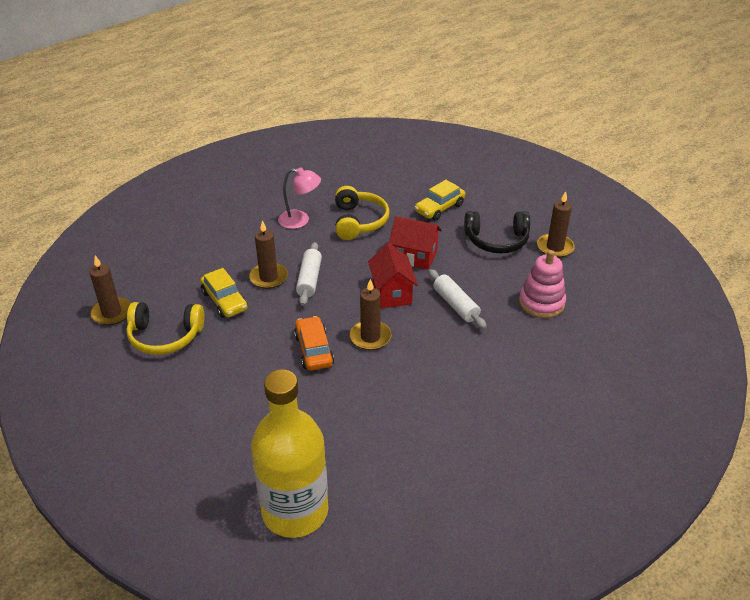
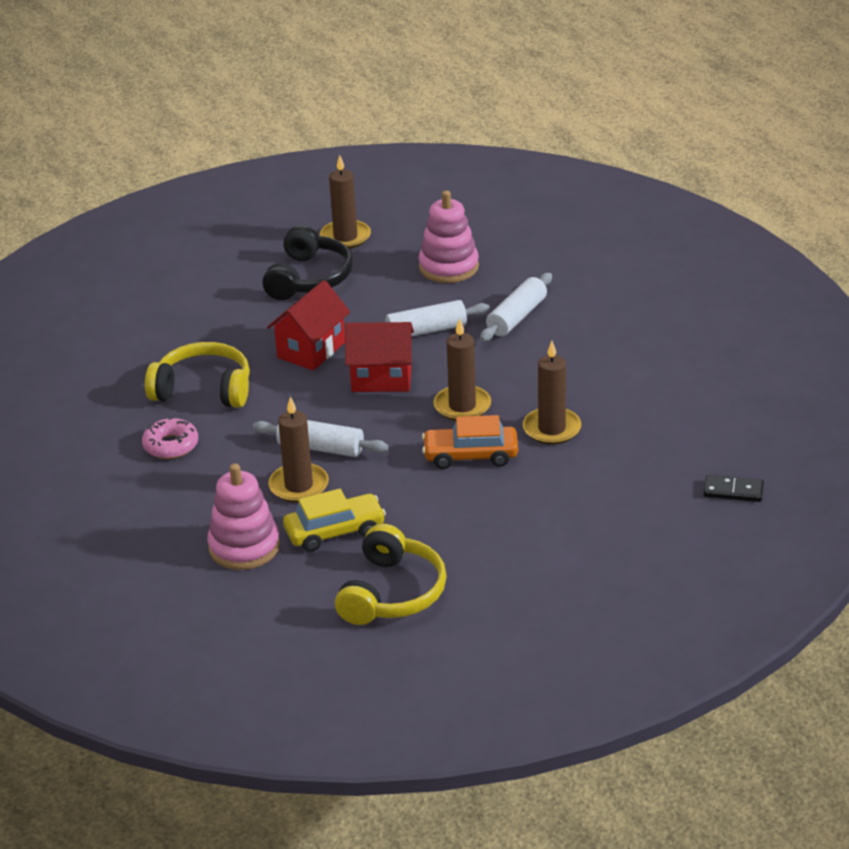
camera: 75 degrees left, 5 degrees down
brown candle [89,256,131,325] -> brown candle moved to [523,341,581,445]
yellow bottle [251,369,328,538] -> black domino [704,475,764,502]
pink lamp [278,168,321,229] -> pink donut [142,417,198,459]
yellow car [415,180,465,221] -> none
none -> pink stacking toy [207,463,280,570]
none -> white rolling pin [480,273,552,341]

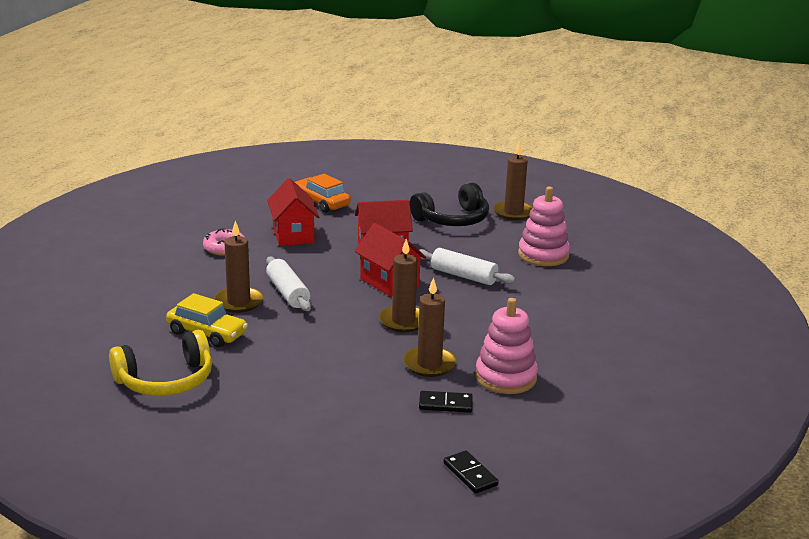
camera: 45 degrees right, 10 degrees down
yellow headphones [145,342,250,408] -> red house [267,178,319,246]
pink stacking toy [207,463,280,570] -> pink stacking toy moved to [475,298,538,394]
orange car [422,415,518,469] -> orange car moved to [295,174,351,213]
white rolling pin [480,273,552,341] -> none
none -> black domino [419,391,473,413]

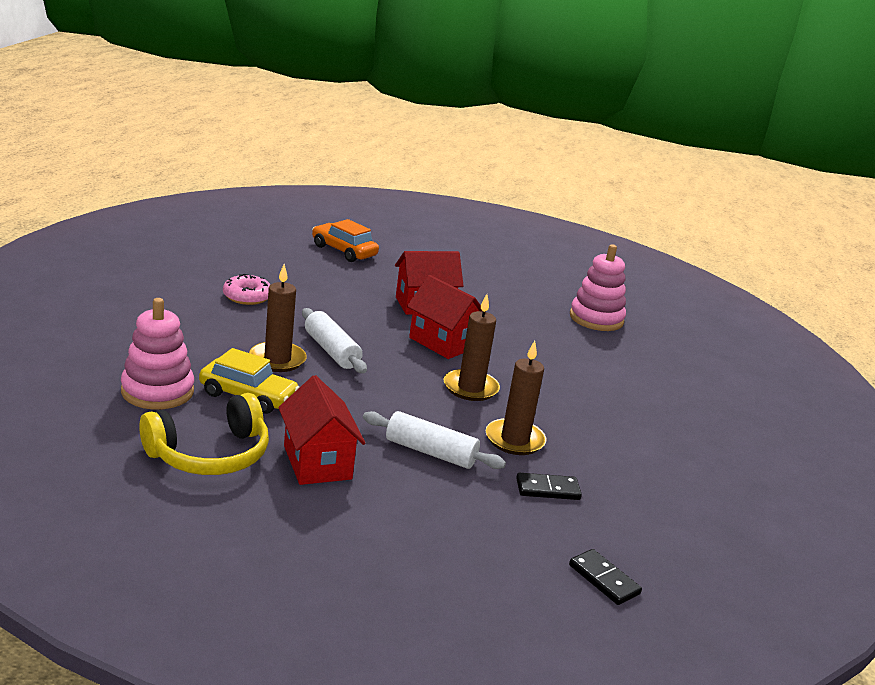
camera: 10 degrees left, 0 degrees up
red house [267,178,319,246] -> red house moved to [278,375,365,485]
black headphones [410,183,489,226] -> none
white rolling pin [419,248,516,285] -> white rolling pin moved to [363,411,506,469]
pink stacking toy [475,298,538,394] -> pink stacking toy moved to [121,298,194,410]
brown candle [493,142,533,220] -> none

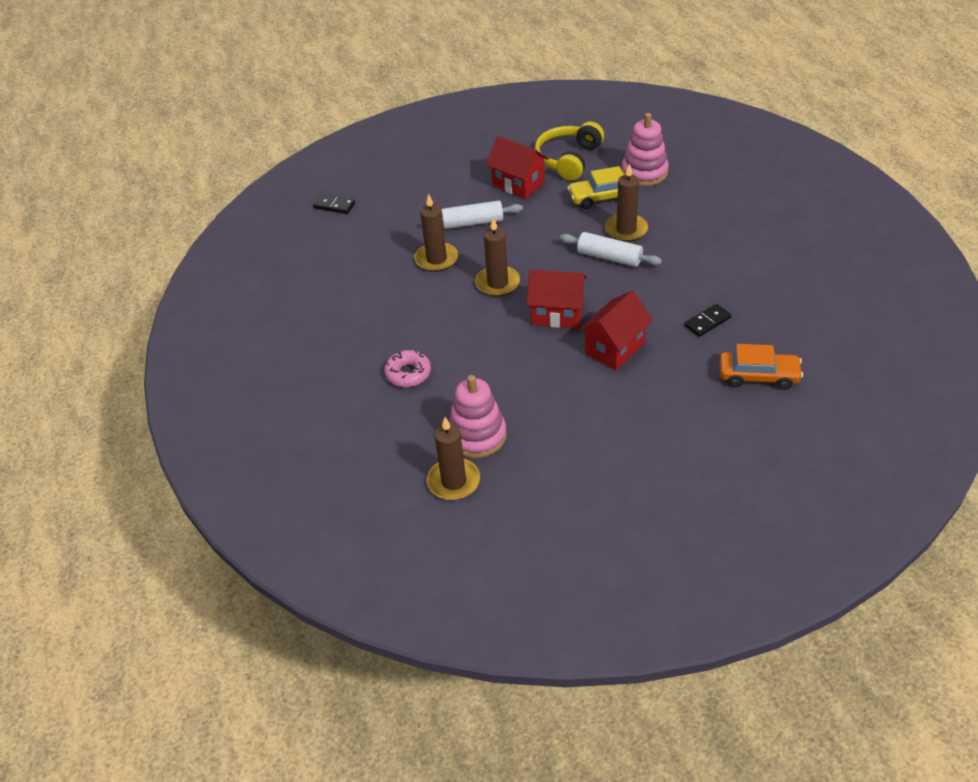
camera: 155 degrees right, 20 degrees up
pink donut [223,274,271,305] -> pink donut moved to [384,350,431,387]
black domino [516,473,582,500] -> black domino moved to [684,303,731,337]
none -> brown candle [427,417,480,500]

